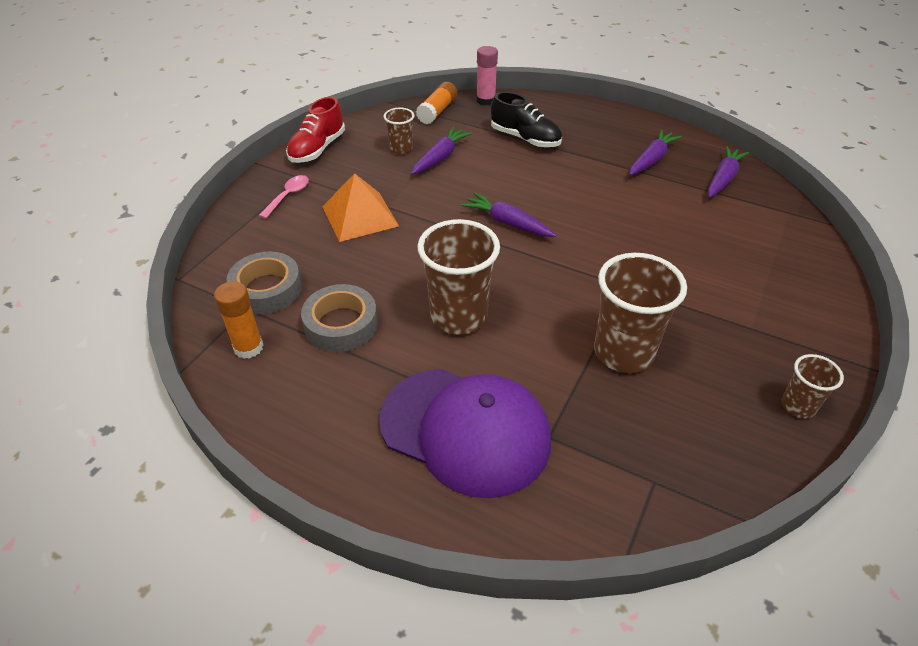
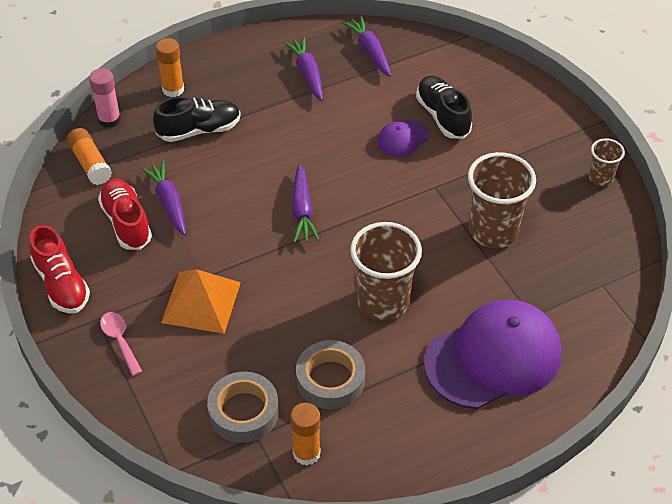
camera: 55 degrees left, 5 degrees up
brown cup [383,108,414,155] -> red shoe [98,179,152,250]
purple carrot [461,192,557,237] -> purple carrot turned 75 degrees counterclockwise [291,164,320,243]
none -> orange glue stick [156,38,184,97]
none -> purple cap [378,120,429,156]
none -> black shoe [416,76,472,139]

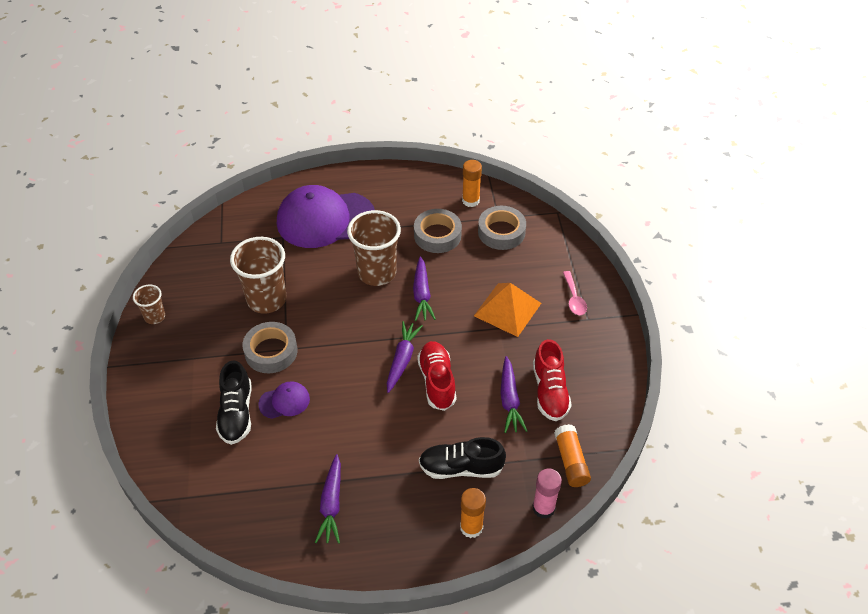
camera: 160 degrees left, 0 degrees up
red shoe [29,225,90,313] -> red shoe moved to [417,341,456,411]
purple carrot [342,16,391,77] -> purple carrot moved to [413,256,436,321]
none -> grey tape [243,322,298,373]

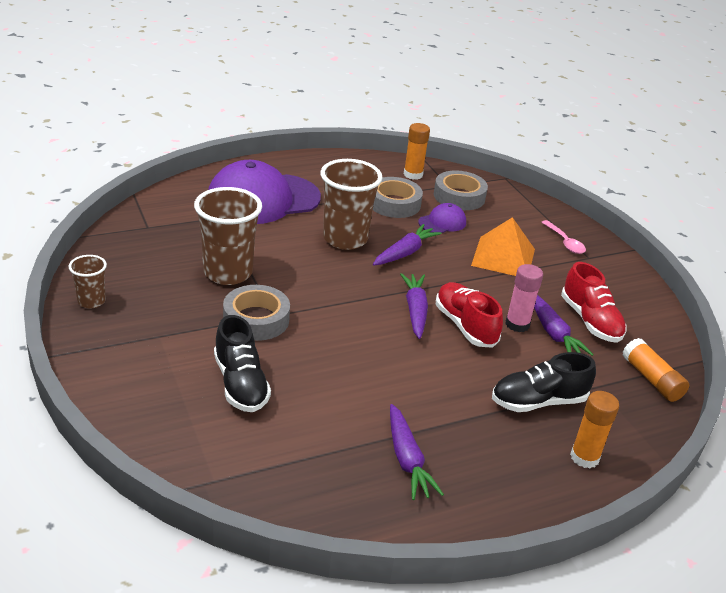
camera: 20 degrees left, 15 degrees down
purple cap [258,381,310,419] -> purple cap moved to [418,203,466,233]
purple carrot [413,256,436,321] -> purple carrot turned 120 degrees counterclockwise [373,224,442,265]
pink glue stick [533,469,562,519] -> pink glue stick moved to [505,264,543,332]

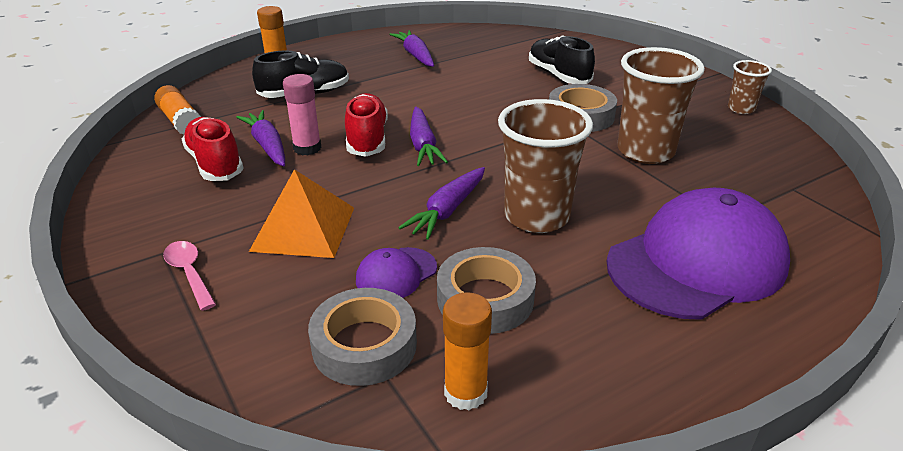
camera: 175 degrees right, 0 degrees up
red shoe [435,282,503,348] -> red shoe turned 150 degrees counterclockwise [345,93,388,157]

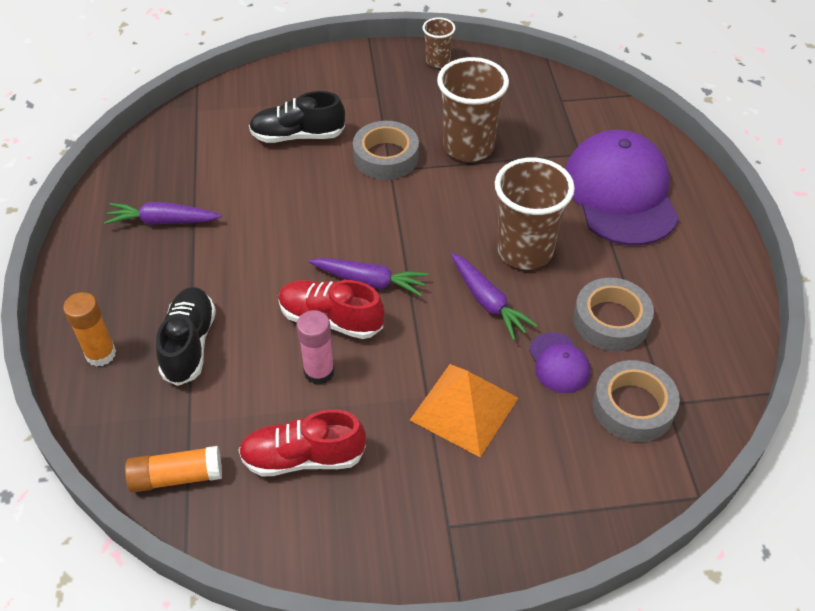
camera: 65 degrees left, 15 degrees up
pink spoon [163,241,216,311] -> none
purple carrot [236,110,285,166] -> none
orange glue stick [443,292,492,410] -> none

